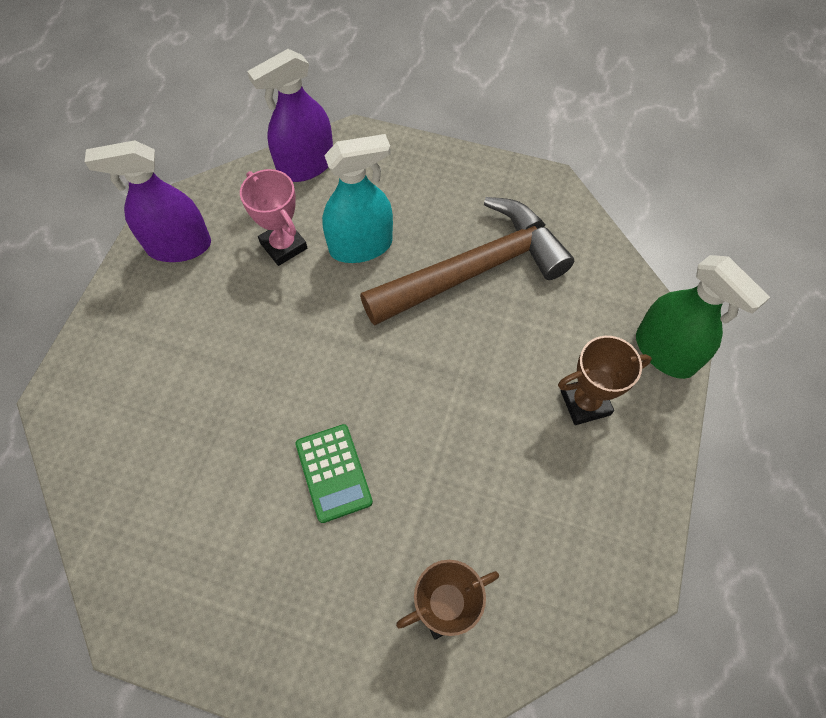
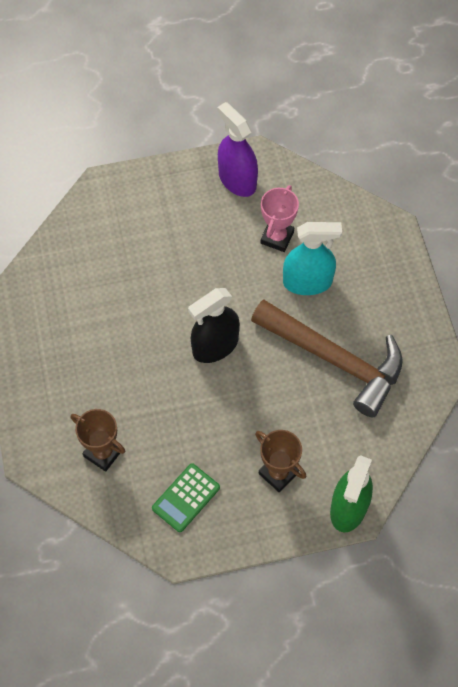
camera: 60 degrees right, 0 degrees up
purple spray bottle [247,49,333,182] -> none
green calculator [295,424,373,523] -> green calculator moved to [152,463,220,532]
turquoise spray bottle [322,134,393,263] -> turquoise spray bottle turned 45 degrees counterclockwise [283,222,342,295]
none -> black spray bottle [188,288,240,363]

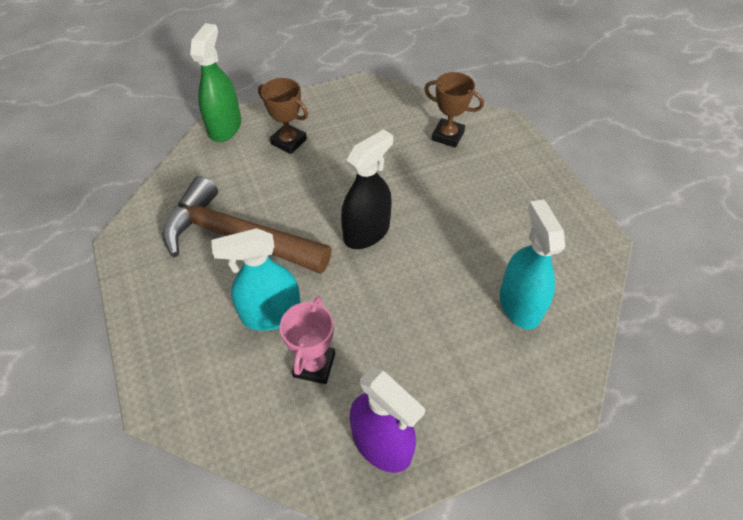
camera: 170 degrees right, 10 degrees down
green calculator [152,463,220,532] -> none
none -> turquoise spray bottle [499,199,565,330]

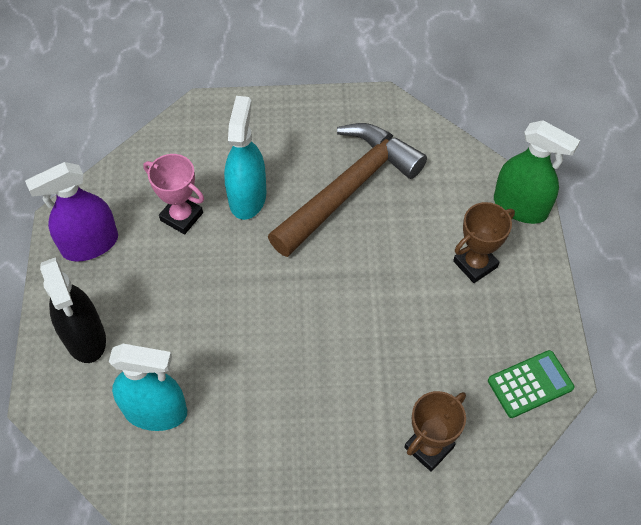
camera: 110 degrees right, 5 degrees up
black spray bottle [341,129,393,249] -> black spray bottle moved to [40,257,106,363]
none -> green calculator [488,350,574,418]

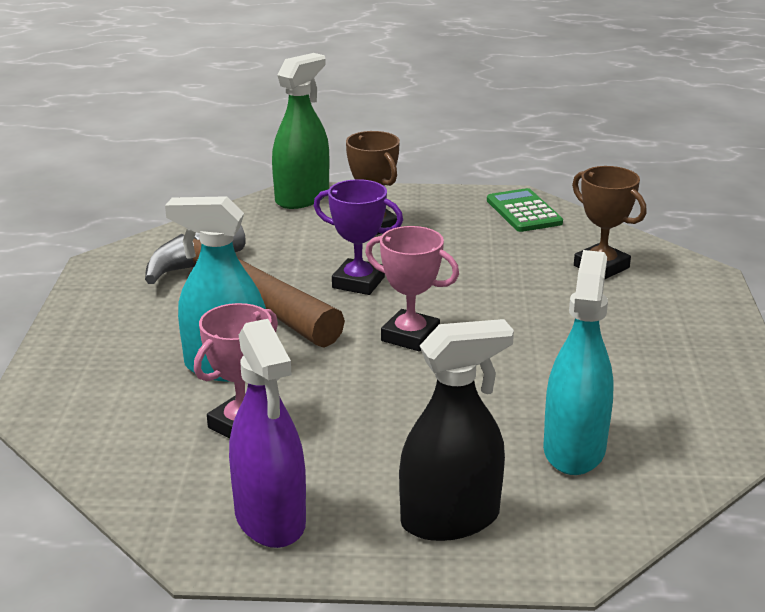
camera: 85 degrees left, 30 degrees down
none -> purple trophy [314,179,403,295]
none -> pink trophy [365,226,459,352]

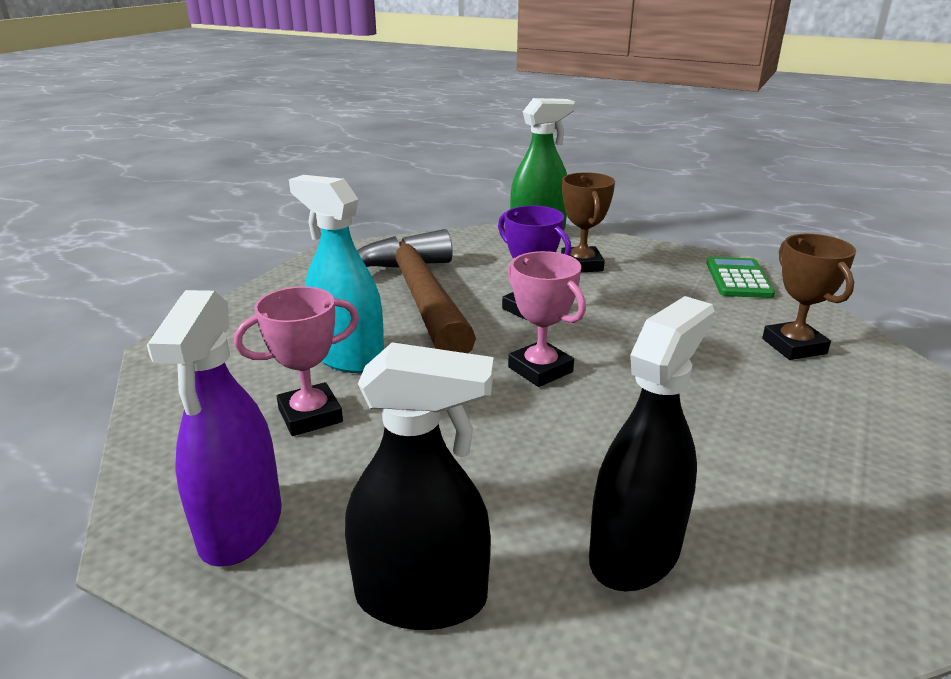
camera: 25 degrees right, 0 degrees up
turquoise spray bottle [543,250,614,475] -> black spray bottle [589,296,715,592]

